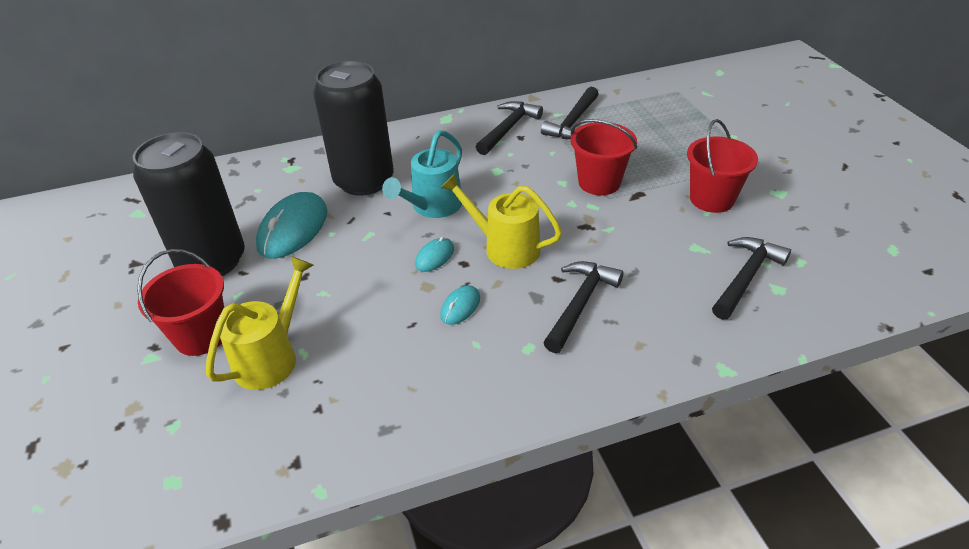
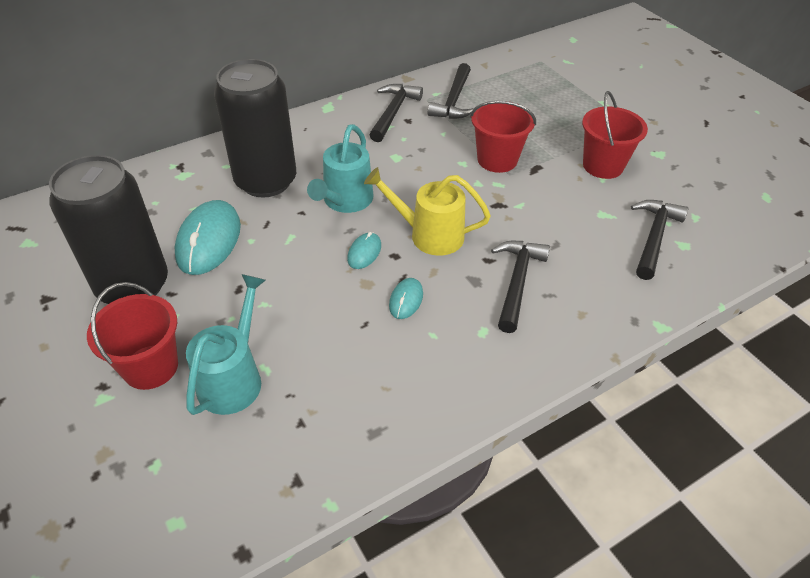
camera: 15 degrees left, 5 degrees up
yellow watering can [206,256,313,390] -> turquoise watering can [186,274,266,415]

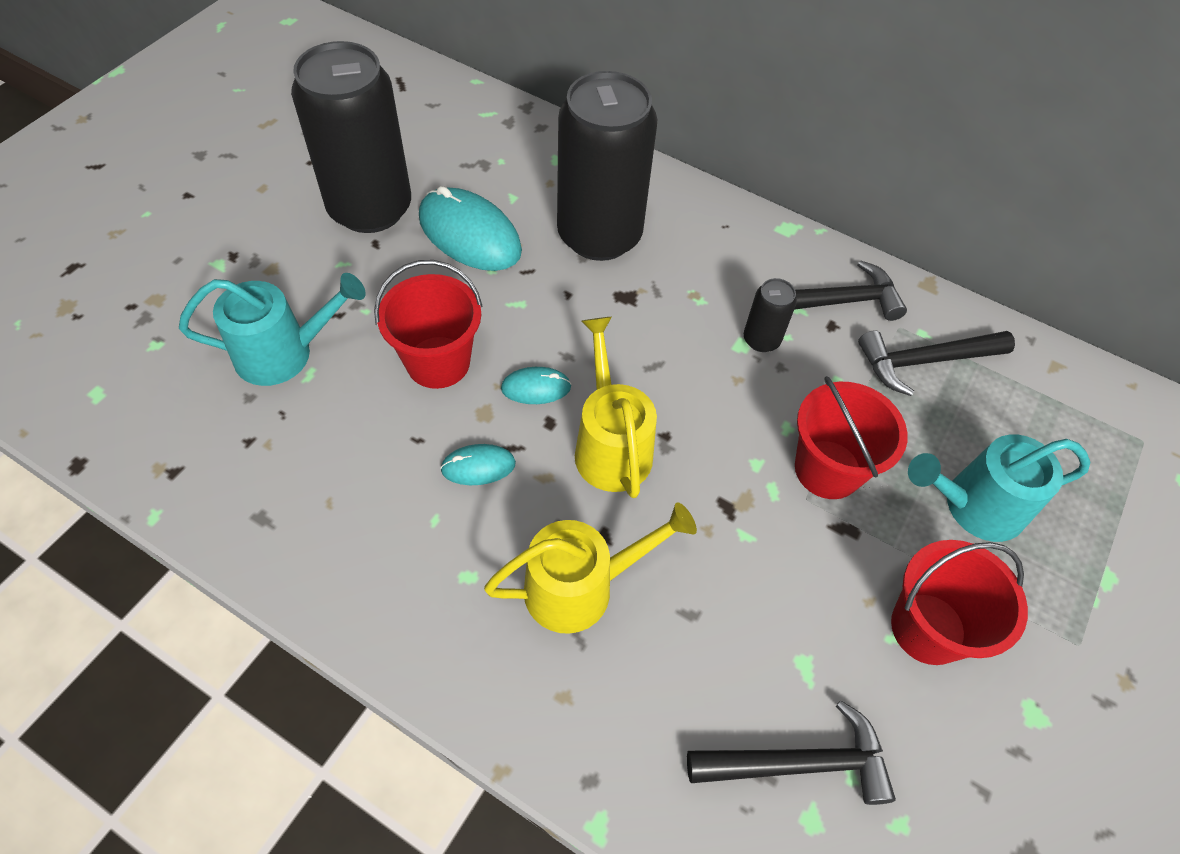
camera: 60 degrees right, 10 degrees up
red bucket [87,282,178,390] -> red bucket moved to [374,260,483,389]
turquoise mouse [174,200,241,275] -> turquoise mouse turned 60 degrees clockwise [419,186,522,271]
turquoise watering can [307,124,373,213] -> turquoise watering can moved to [908,434,1090,542]
black hammer [491,241,550,333] -> yellow watering can [484,502,697,634]
none -> black can [744,278,797,352]

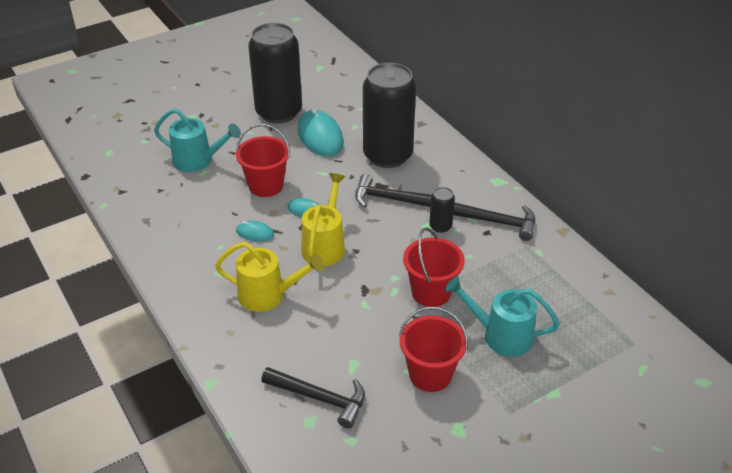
camera: 30 degrees right, 15 degrees down
black hammer [858,330,1015,396] -> black hammer moved to [355,174,431,207]

